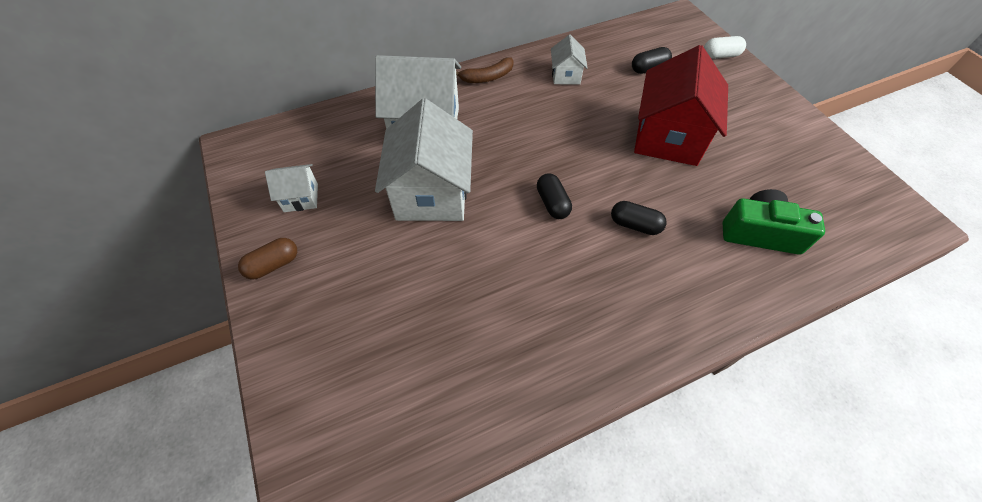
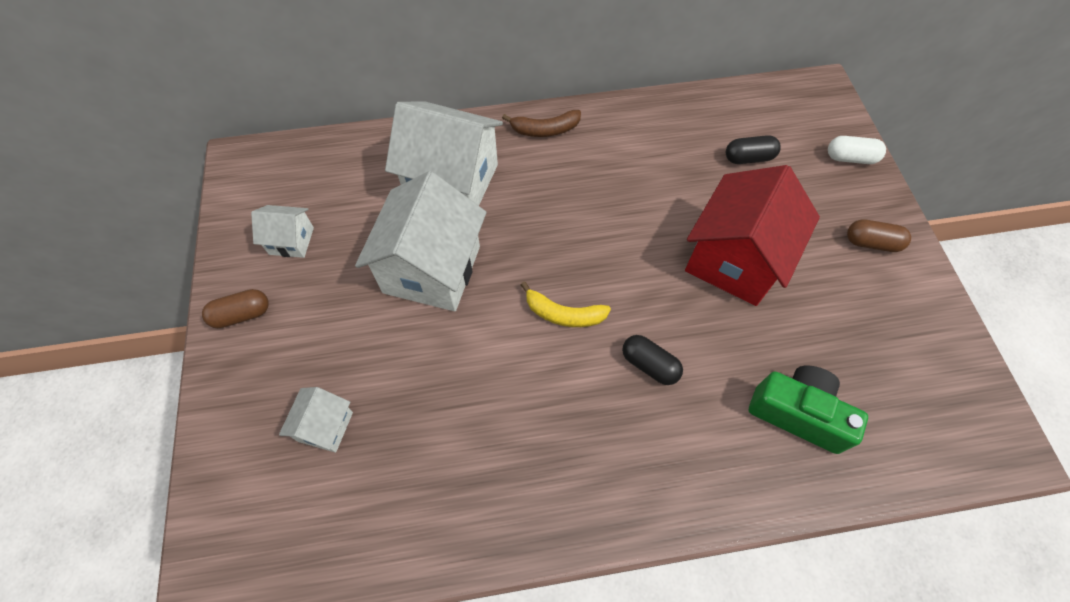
camera: 15 degrees right, 5 degrees up
black capsule [537,173,572,219] -> yellow banana [521,281,611,327]
white house [551,35,588,84] -> white house moved to [279,387,353,453]
none -> brown capsule [847,219,911,252]

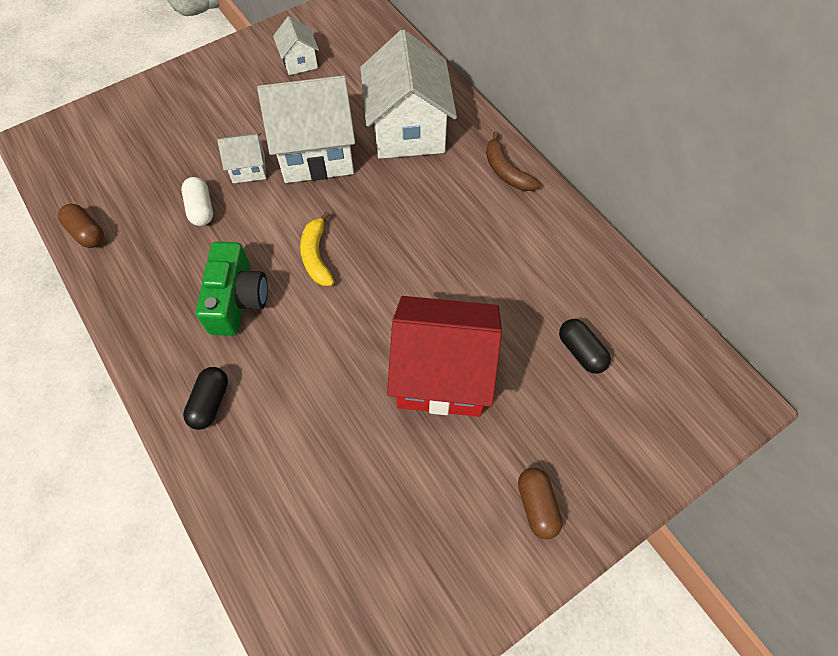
camera: 65 degrees right, 0 degrees up
brown capsule [202,289,269,328] -> brown capsule moved to [58,204,104,248]
white house [279,387,353,453] -> white house moved to [217,133,266,183]
black capsule [622,335,683,385] -> black capsule moved to [183,367,228,430]
green camera [749,366,868,454] -> green camera moved to [196,242,268,336]
white capsule [828,136,886,164] -> white capsule moved to [181,177,213,226]

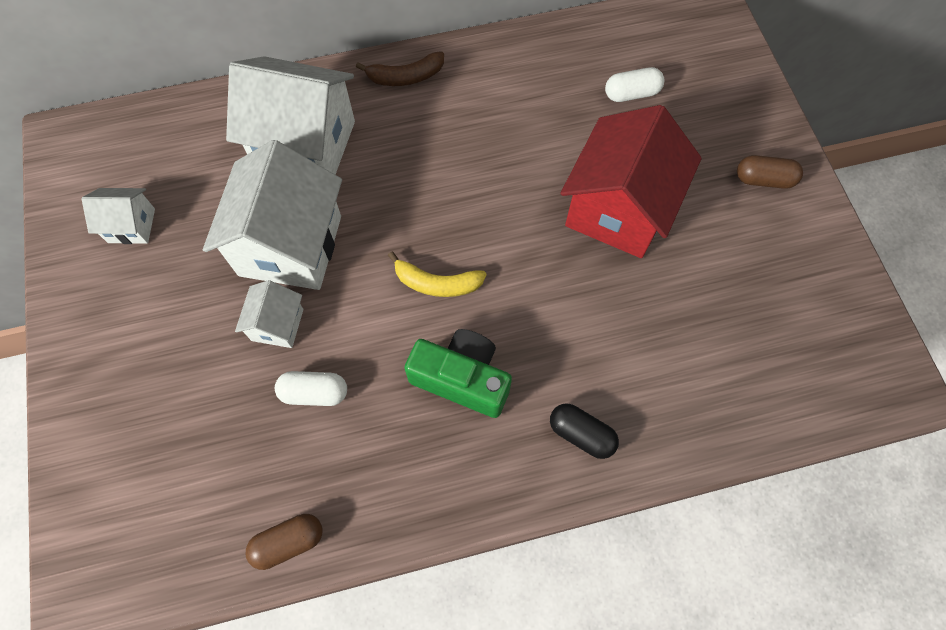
camera: 70 degrees left, 5 degrees up
black capsule [559,319,611,374] -> white capsule [605,67,665,102]

